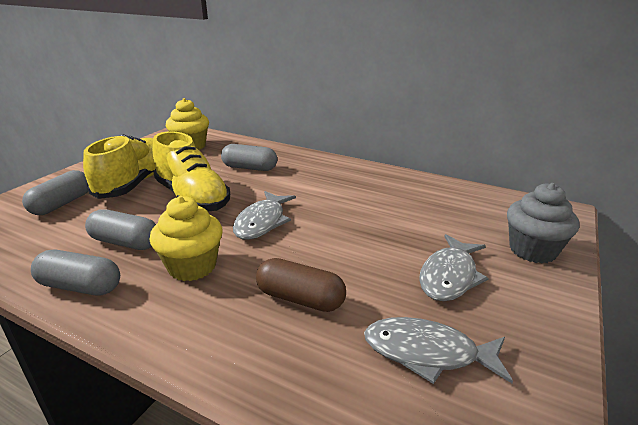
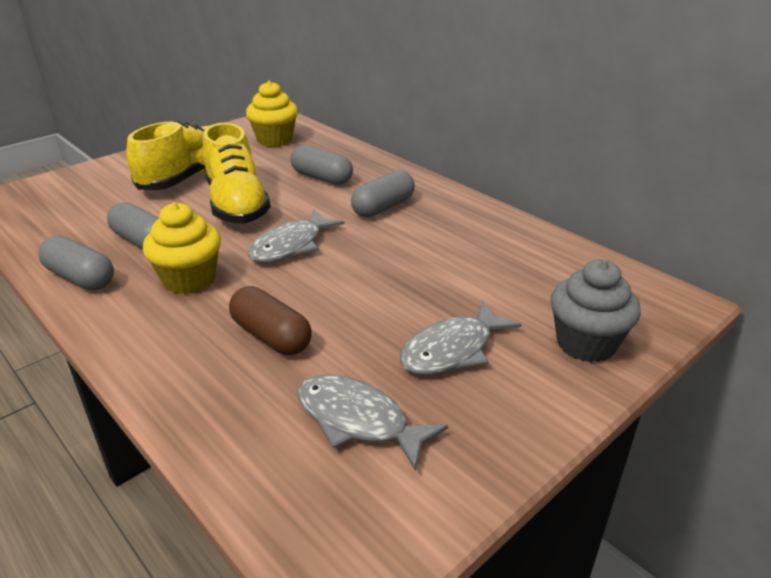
camera: 20 degrees right, 5 degrees up
grey capsule [22,170,88,215] -> grey capsule moved to [351,170,415,217]

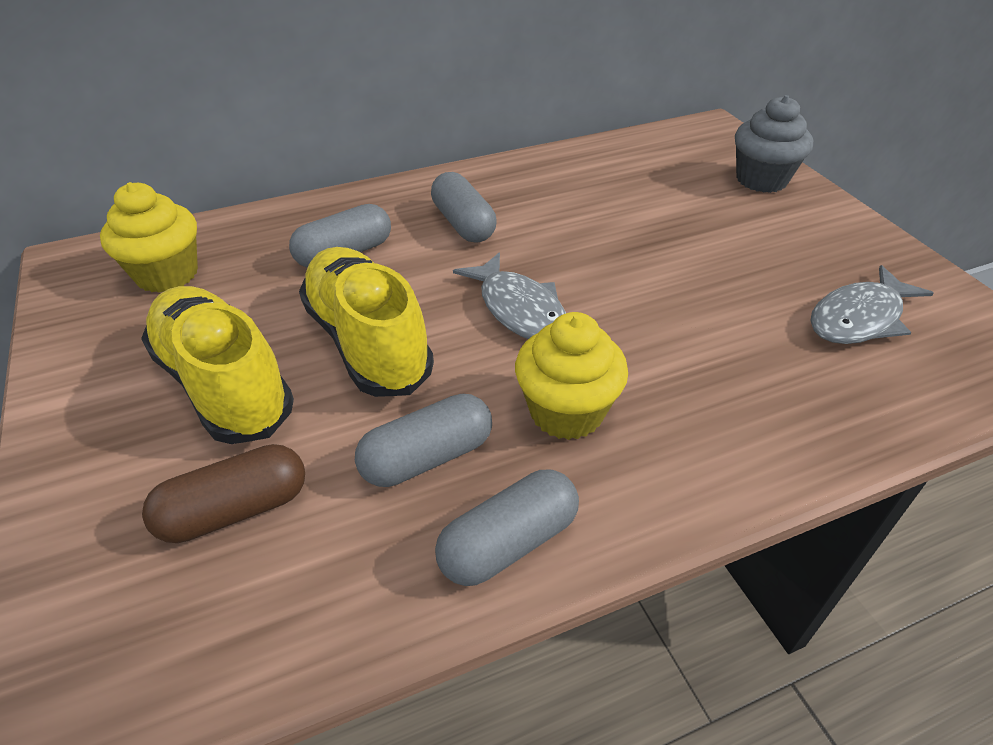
camera: 70 degrees left, 10 degrees up
yellow shoe [203,123,271,224] -> yellow shoe turned 120 degrees counterclockwise [299,247,434,397]
brown capsule [229,286,312,355] -> brown capsule moved to [142,444,305,543]
grey fish [400,301,521,375] -> none

